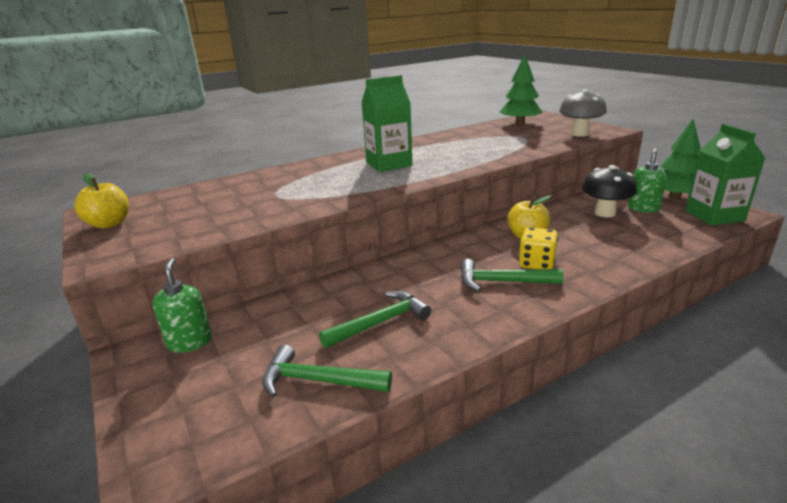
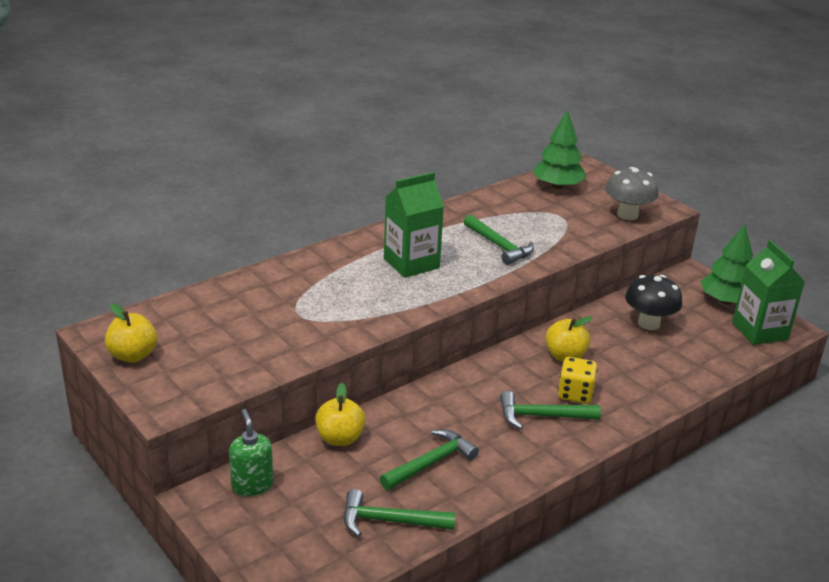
camera: 10 degrees left, 5 degrees up
green soap dispenser [628,148,667,213] -> none
none -> yellow apple [315,383,366,446]
none -> green hammer [464,215,534,265]

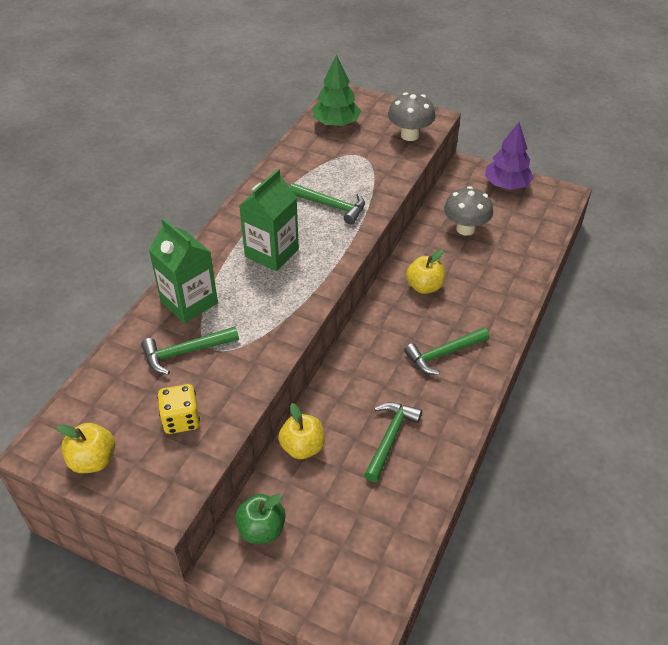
camera: 25 degrees left, 15 degrees up
green soap dispenser [229,409,273,496] -> green apple [235,494,286,544]
green hammer [344,489,456,537] -> green hammer moved to [141,326,239,375]
yellow dice [558,357,598,404] -> yellow dice moved to [157,384,200,434]
black mushroom [625,275,682,330] -> grey mushroom [444,186,493,236]
green tree [700,224,753,305] -> purple tree [485,122,534,190]
green carton [732,240,805,345] -> green carton moved to [149,218,218,323]

